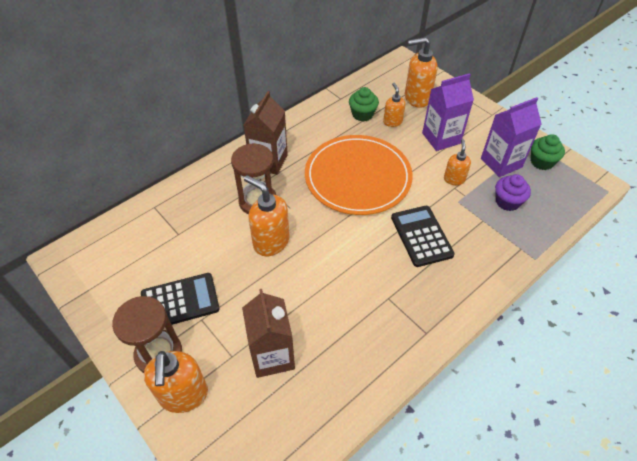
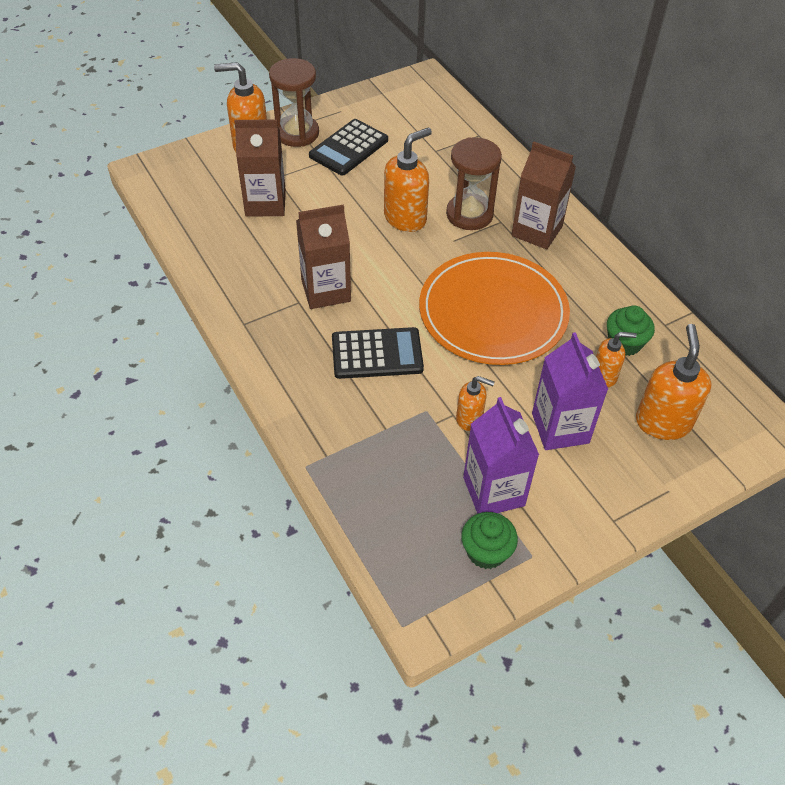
camera: 100 degrees right, 0 degrees up
black calculator [141,273,220,325] -> black calculator turned 45 degrees clockwise [309,119,388,176]
purple cupcake [495,174,531,211] -> none
none -> brown carton [296,204,351,309]

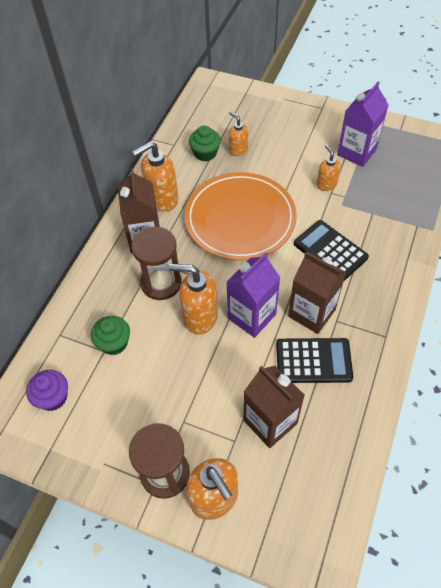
camera: 125 degrees left, 5 degrees up
black calculator [309,119,388,176] -> black calculator moved to [276,338,353,383]
green cupcake [461,512,518,569] -> green cupcake moved to [91,316,130,355]
purple carton [532,332,608,450] -> purple carton moved to [227,252,280,338]
orange soap dispenser [636,324,711,440] -> orange soap dispenser moved to [132,141,179,212]
none -> purple cupcake [26,370,68,411]

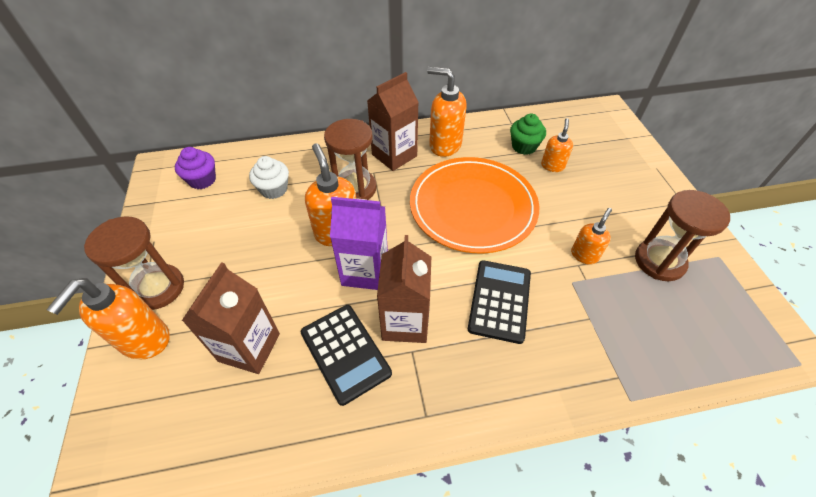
camera: 55 degrees right, 5 degrees down
green cupcake [91,316,130,355] -> white cupcake [249,156,289,199]
purple carton [337,82,389,167] -> brown hourglass [635,190,730,281]

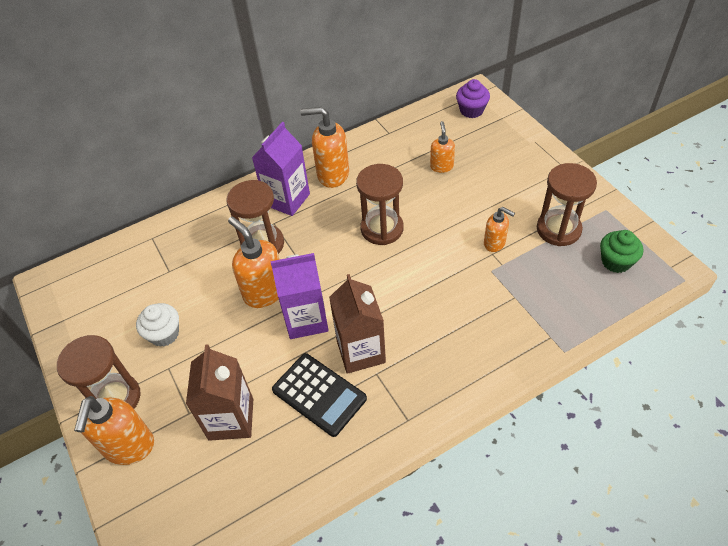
camera: 15 degrees left, 0 degrees up
purple cupcake [175,147,216,189] -> purple cupcake moved to [456,79,490,118]
white cupcake [249,156,289,199] -> white cupcake moved to [136,303,179,347]
brown carton [367,72,419,171] -> purple carton [252,122,310,216]
orange plate [410,157,539,254] -> brown hourglass [356,164,404,245]
black calculator [468,260,531,344] -> none
green cupcake [510,114,546,155] -> green cupcake moved to [600,230,643,273]
orange soap dispenser [571,208,612,265] -> orange soap dispenser turned 105 degrees clockwise [484,207,515,252]

